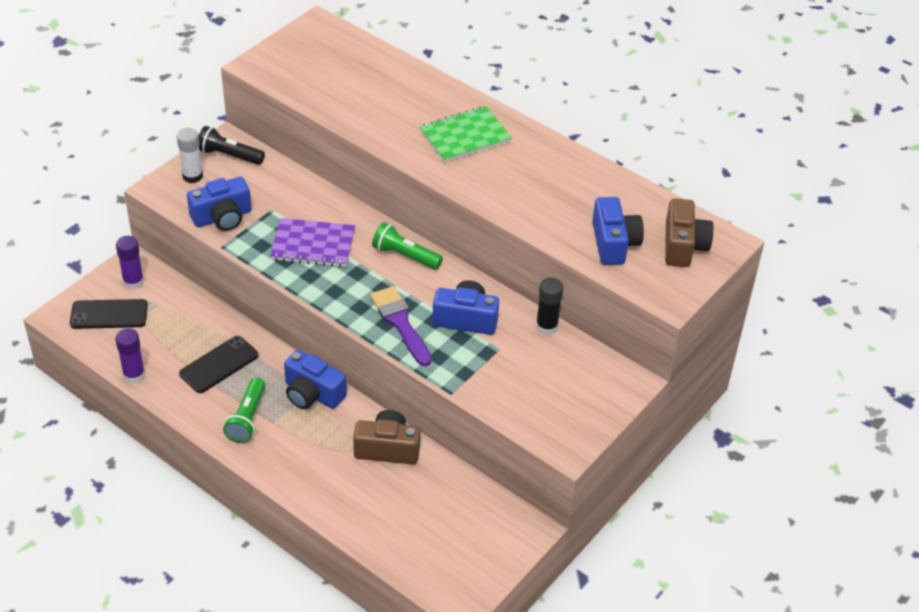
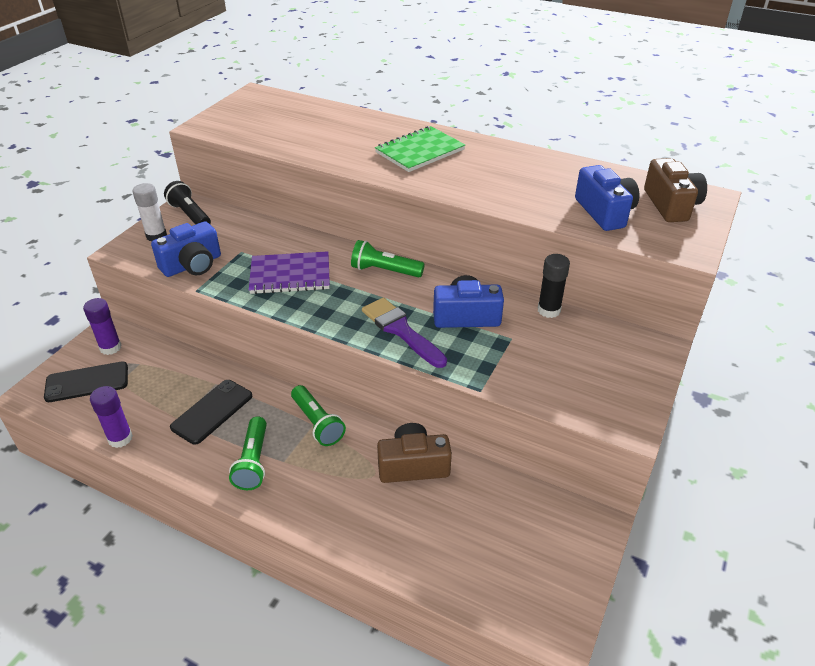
camera: 10 degrees left, 5 degrees down
black flashlight [199,126,265,165] -> black flashlight turned 45 degrees clockwise [164,181,211,225]
blue camera [284,350,347,409] -> green flashlight [291,385,346,446]

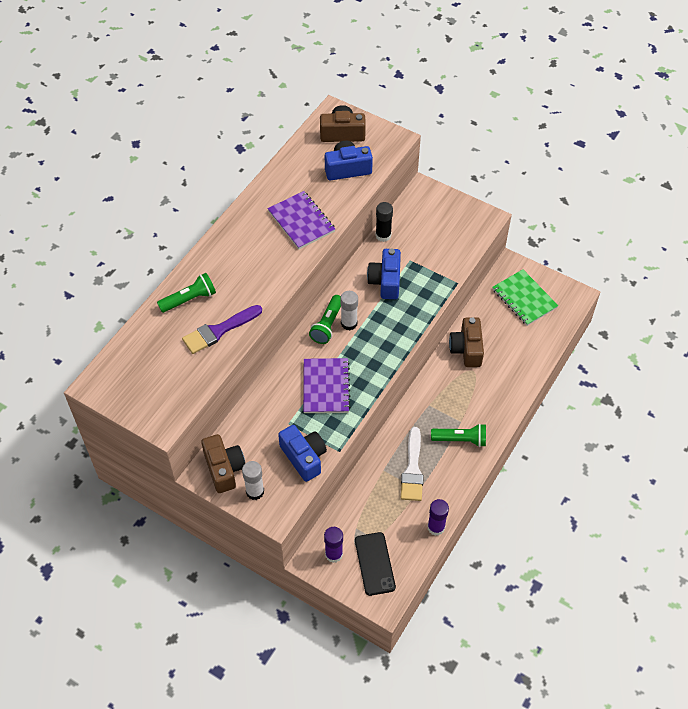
camera: 85 degrees left, 15 degrees up
black flashlight [164,181,211,225] -> brown camera [201,434,245,493]
black phone [170,380,252,445] -> white brush [401,427,424,501]
green flashlight [291,385,346,446] -> green flashlight moved to [157,273,216,313]
purple brush [362,297,447,368] -> purple brush moved to [182,305,262,354]
green notebook [375,126,465,172] -> green notebook moved to [492,269,558,326]
none -> purple notebook [268,191,335,249]
none -> white glue stick [340,291,358,330]

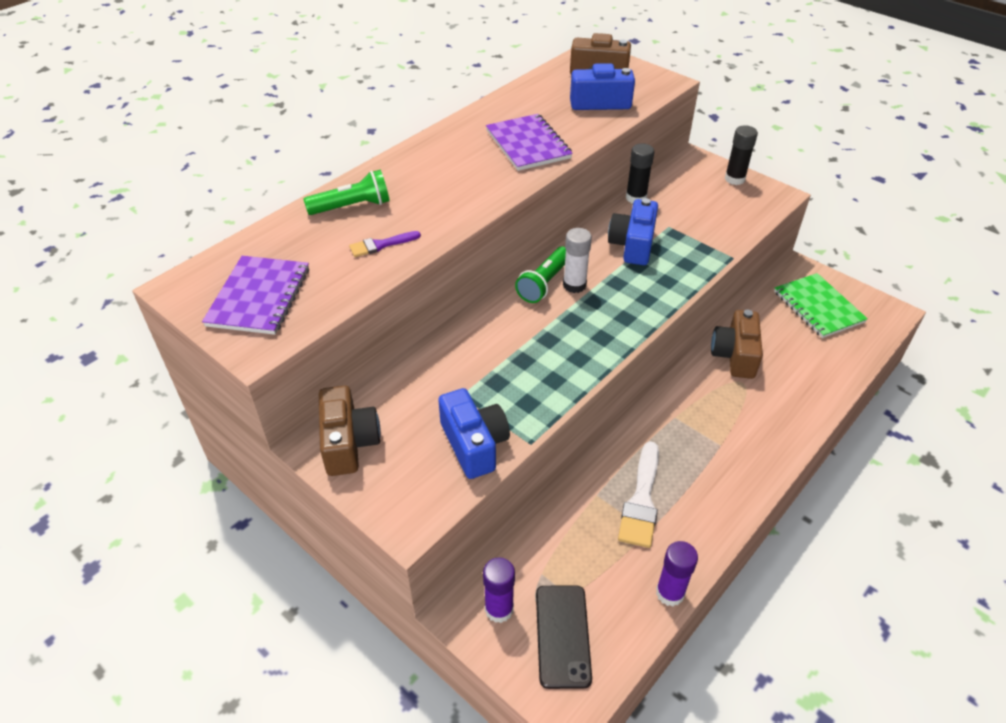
camera: 10 degrees right, 10 degrees down
purple brush [182,305,262,354] -> purple brush [349,231,421,257], size x0.57
white glue stick [242,461,264,500] -> none
purple notebook [303,358,351,413] -> purple notebook moved to [202,256,309,335]
green flashlight [431,424,486,447] -> none
none -> black glue stick [725,125,758,185]

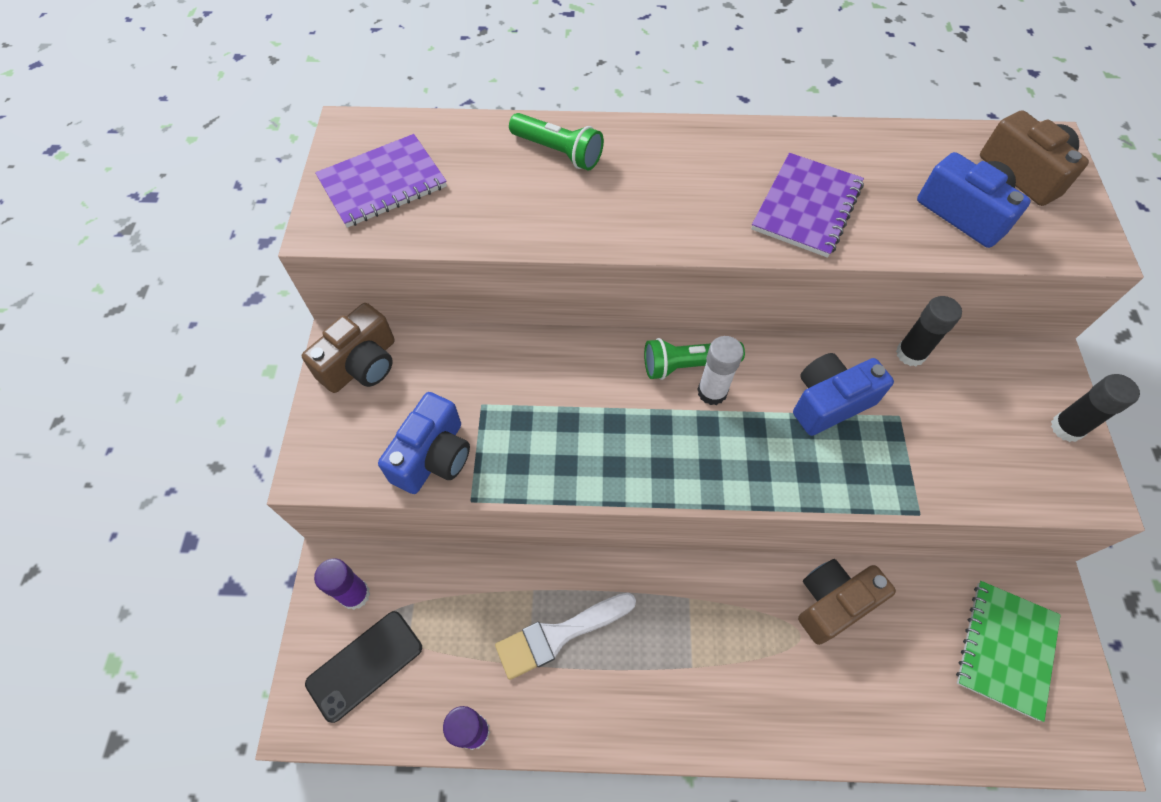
camera: 50 degrees right, 15 degrees up
purple brush [349,231,421,257] -> none

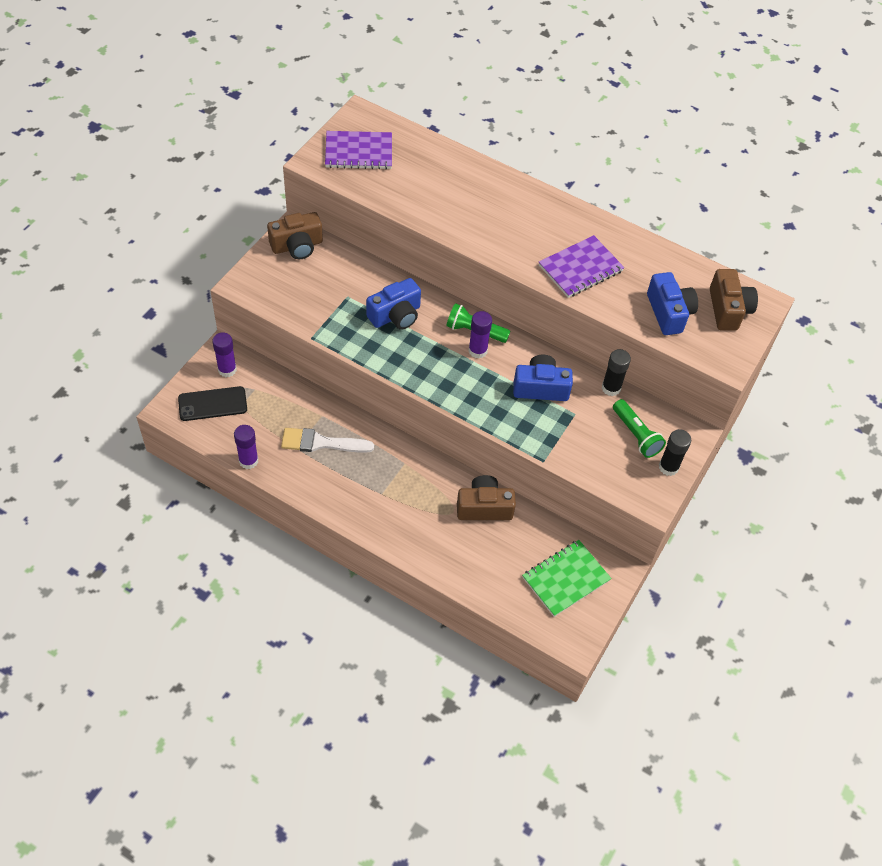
camera: 25 degrees right, 5 degrees down
blue camera [378,392,470,494] -> blue camera moved to [366,278,421,330]
green flashlight [509,113,604,171] -> green flashlight moved to [613,399,666,458]
white glue stick [697,336,744,405] -> purple glue stick [468,311,492,359]

